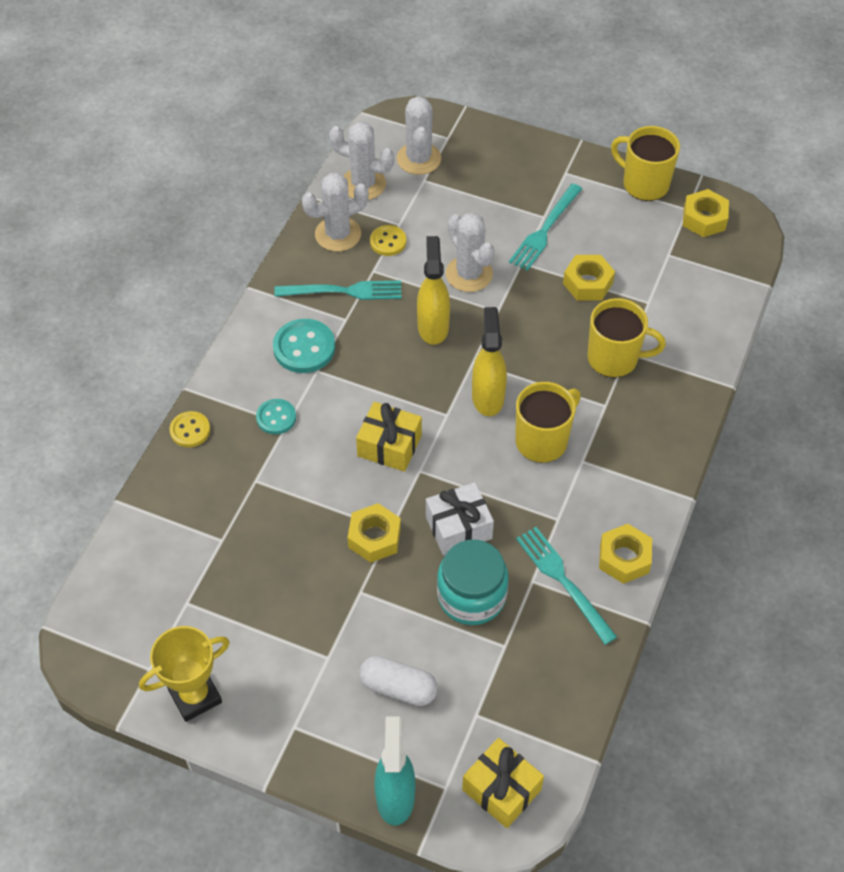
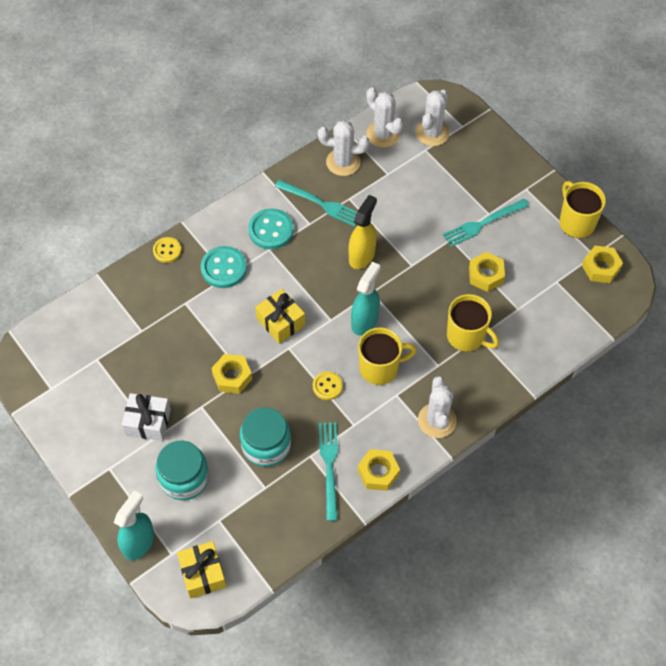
camera: 30 degrees right, 5 degrees up
yellow trophy [139,626,230,722] -> none
turquoise button [256,399,296,434] -> turquoise button [201,246,247,288], size x1.61
white capsule [359,656,438,706] -> turquoise jar [155,441,209,500]
yellow button [370,225,406,256] -> yellow button moved to [313,371,343,400]
white gift [426,482,494,555] -> white gift moved to [122,393,171,441]
white cactus [446,213,494,292] -> white cactus moved to [418,376,457,438]
yellow spray bottle [472,307,507,416] -> turquoise spray bottle [351,261,381,335]

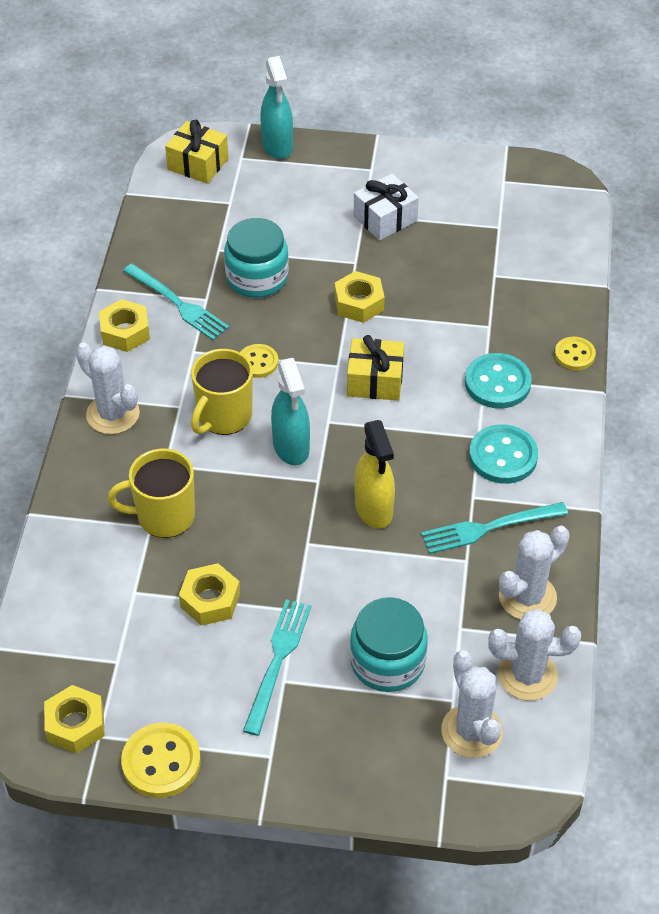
camera: 135 degrees right, 10 degrees down
turquoise jar [155,441,209,500] -> turquoise jar moved to [350,597,428,692]
yellow mug [559,181,606,238] -> yellow button [121,723,201,798]

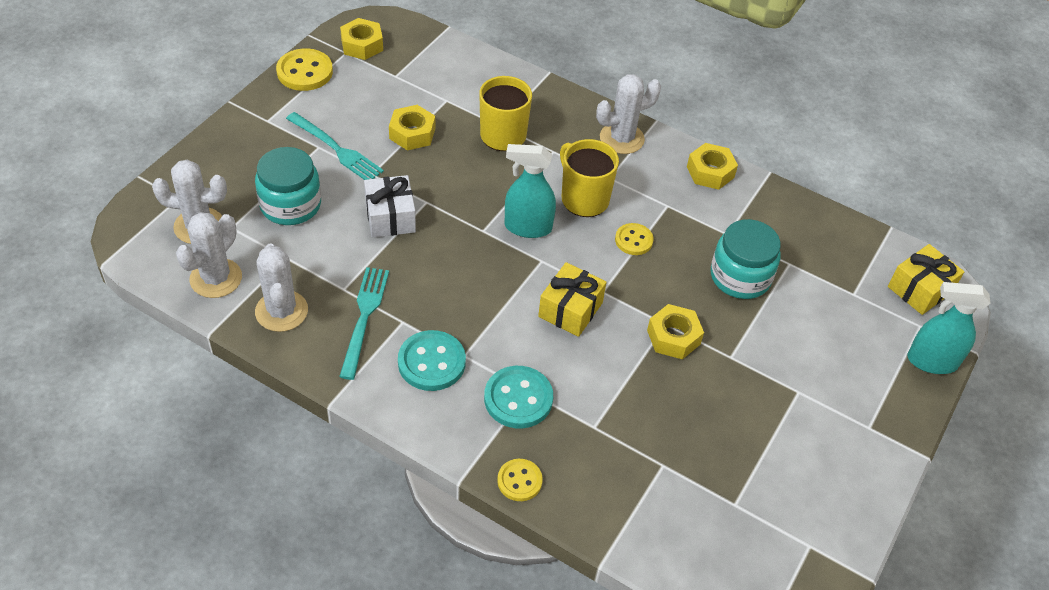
camera: 110 degrees right, 0 degrees up
turquoise fork [123,264,229,340] -> none
white gift [354,174,419,241] -> white gift moved to [364,175,416,238]
yellow spray bottle [354,420,395,529] -> none

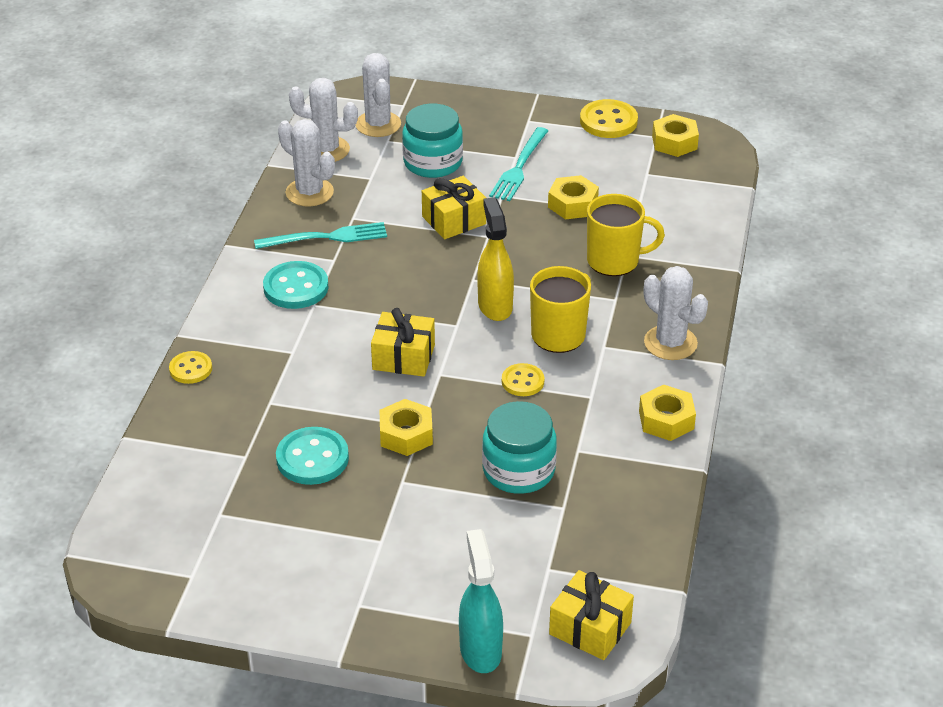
camera: 75 degrees right, 10 degrees down
white cactus [255,244,308,332] -> white cactus turned 75 degrees clockwise [278,119,335,206]
white gift [364,175,416,238] -> yellow gift [422,176,486,239]
turquoise button [484,366,553,428] -> turquoise button moved to [276,427,349,485]
turquoise spray bottle [505,144,556,238] -> yellow spray bottle [477,197,514,321]

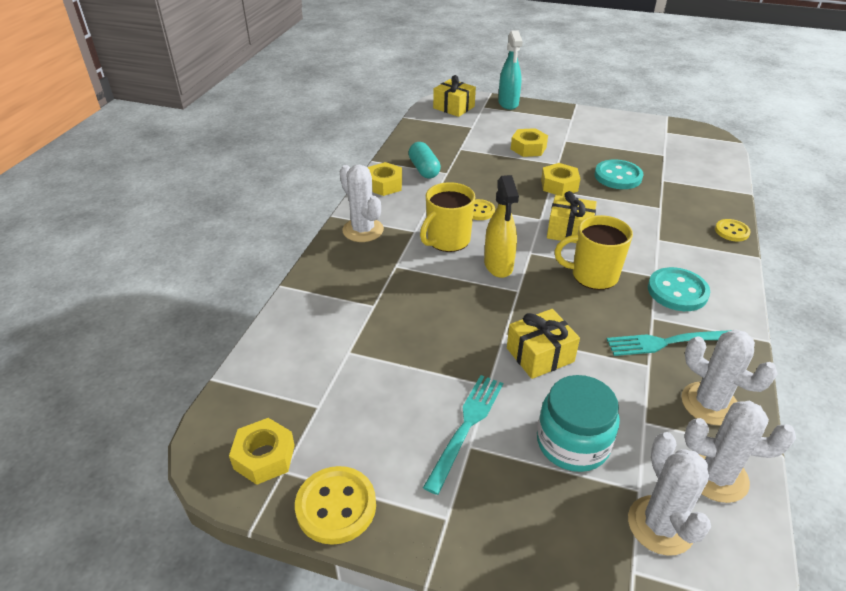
camera: 175 degrees left, 0 degrees up
turquoise jar [482,401,557,494] -> none
yellow nut [548,175,599,219] -> yellow nut moved to [511,128,548,157]
yellow mug [587,194,665,276] -> yellow mug moved to [555,215,633,290]
none -> turquoise capsule [408,142,441,178]

